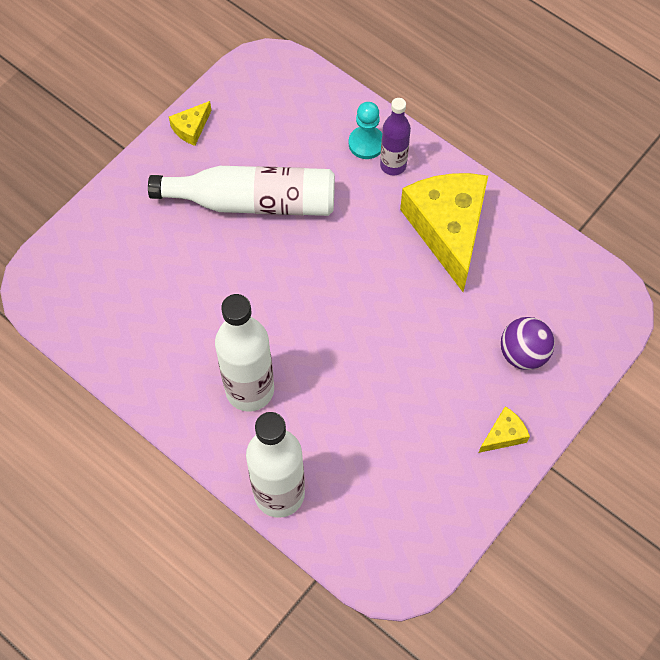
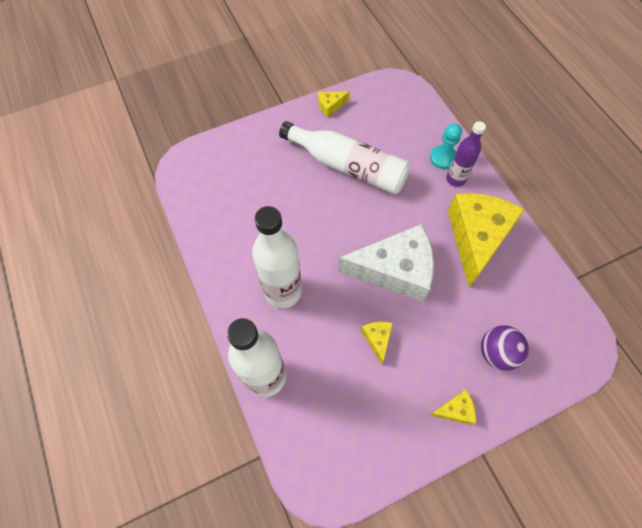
camera: 25 degrees right, 0 degrees up
none -> white cheese [338,224,434,302]
none -> yellow cheese [361,322,393,364]

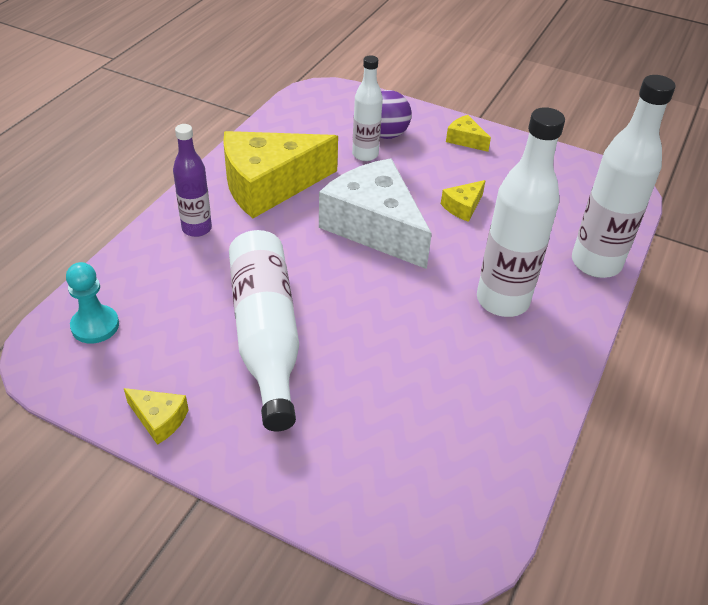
camera: 130 degrees left, 20 degrees down
turquoise pawn [430,123,462,169] -> turquoise pawn moved to [66,262,119,344]
none -> white bottle [352,55,383,161]

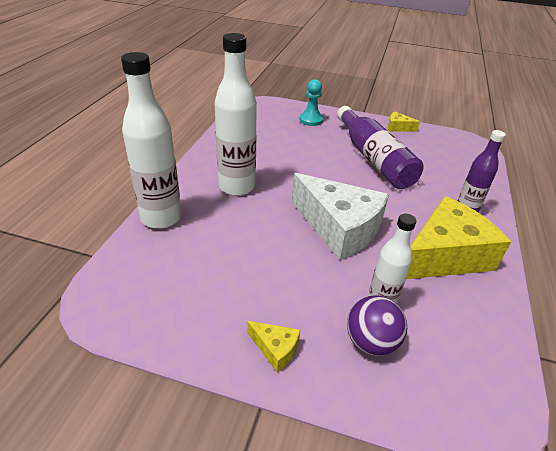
camera: 170 degrees right, 5 degrees down
turquoise pawn [66,262,119,344] -> turquoise pawn moved to [300,79,323,126]
white bottle [229,230,299,431] -> purple bottle [337,106,424,189]
yellow cheese [441,180,486,222] -> none

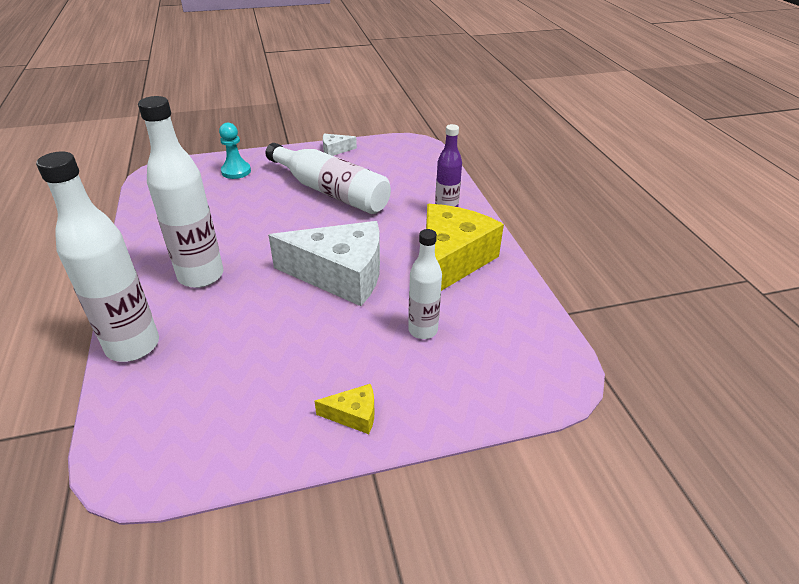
camera: 30 degrees left, 0 degrees up
purple bottle [337,106,424,189] -> white bottle [265,143,391,214]
purple ball [347,295,407,356] -> none
yellow cheese [388,111,420,132] -> white cheese [323,134,357,156]

